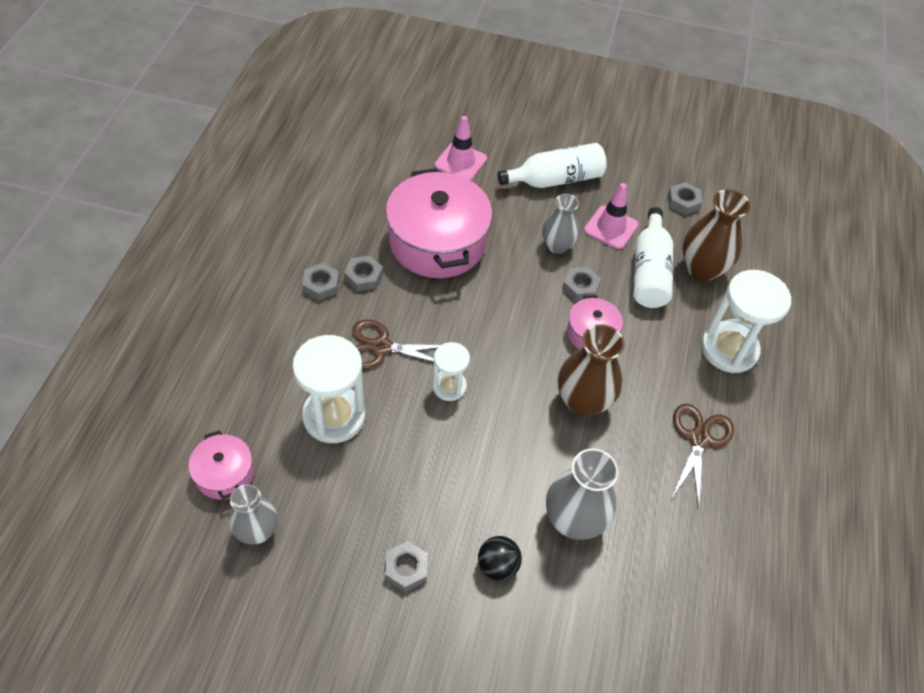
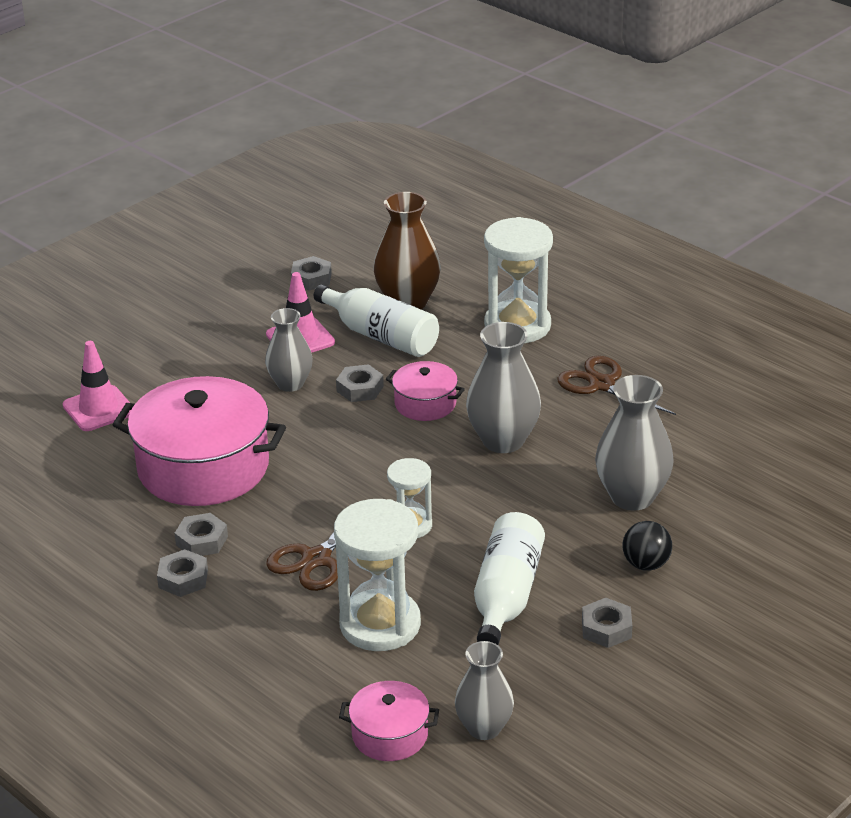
camera: 55 degrees left, 20 degrees down
white bottle [498,143,607,188] -> white bottle moved to [474,512,545,645]
brown vase [558,324,625,417] -> grey vase [466,322,541,453]

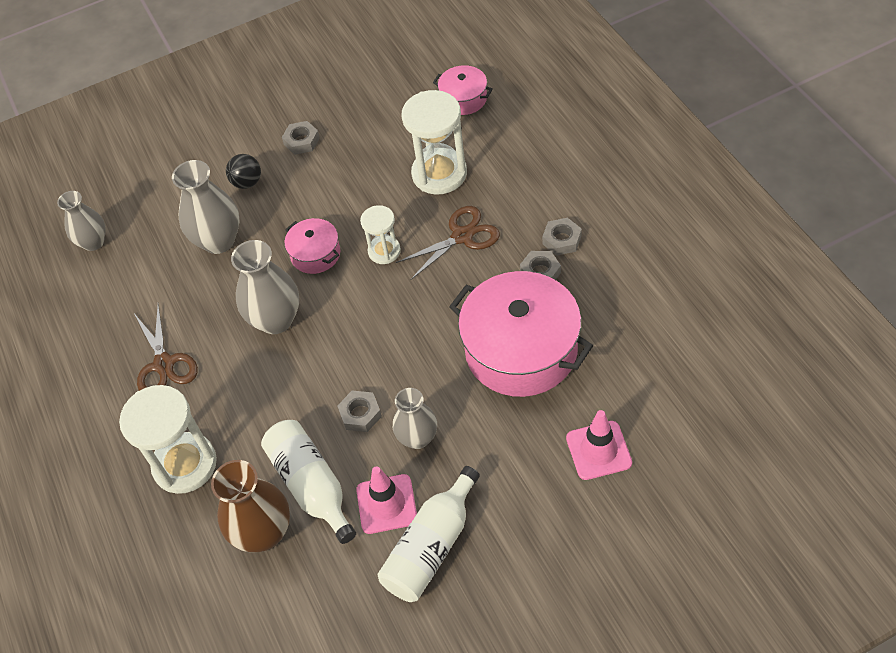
camera: 155 degrees left, 20 degrees up
grey nut [291,256,332,291] -> none
pink pot [386,361,465,421] -> pink pot moved to [285,218,340,274]
grey vase [455,641,514,740] -> grey vase moved to [57,191,106,251]
white bottle [474,512,545,645] -> white bottle moved to [378,466,480,602]

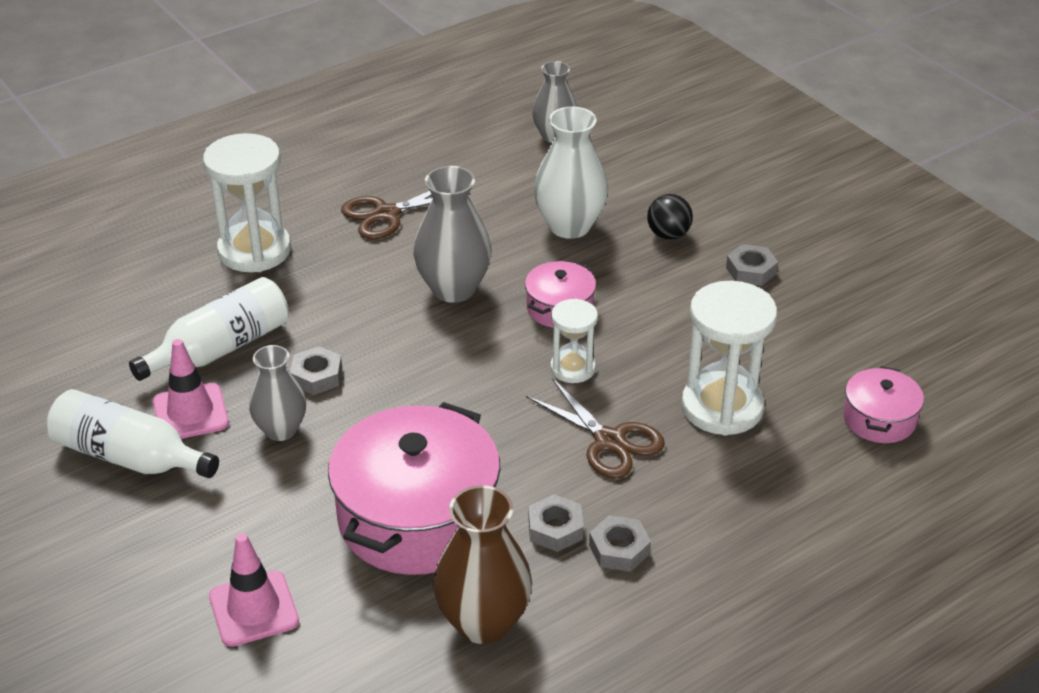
camera: 75 degrees right, 15 degrees down
grey vase [172,160,240,254] -> white vase [534,106,608,239]
brown vase [211,460,290,552] -> brown vase moved to [433,485,532,644]

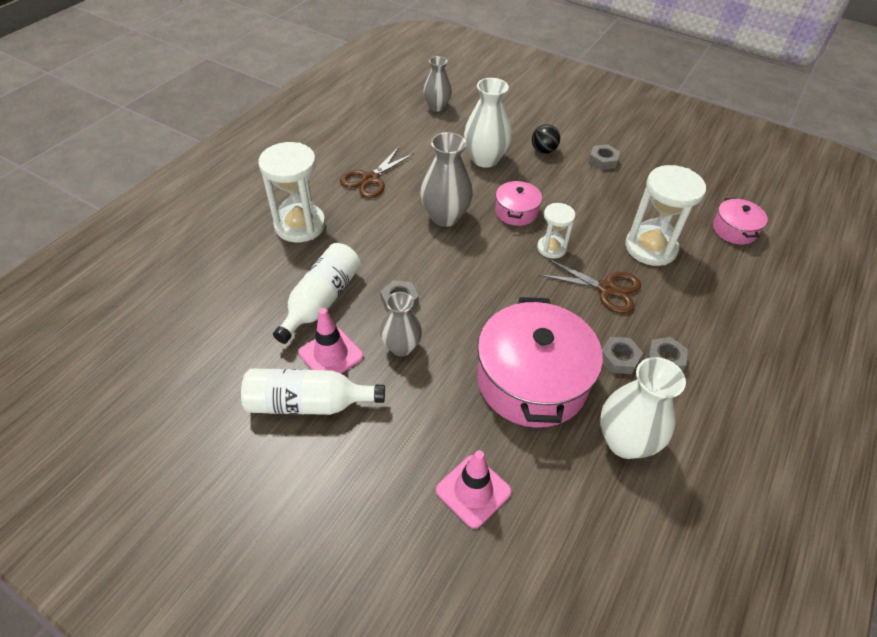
camera: 25 degrees left, 10 degrees up
brown vase [433,485,532,644] -> white vase [600,357,686,459]

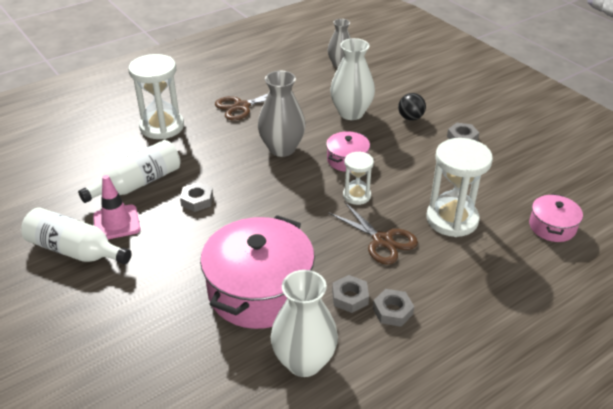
camera: 25 degrees right, 10 degrees down
grey vase [380,292,422,356] -> none
pink traffic cone [436,450,512,529] -> none

